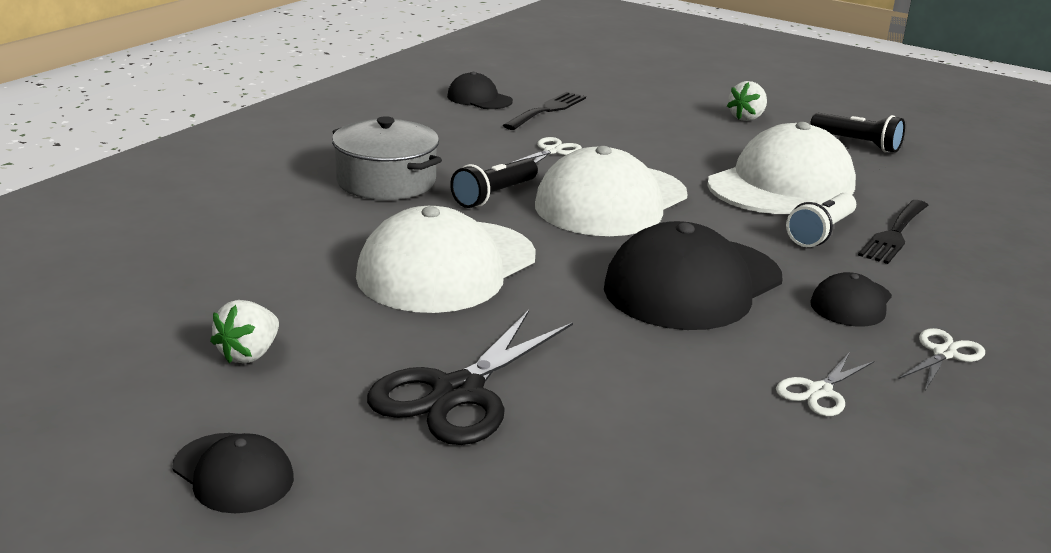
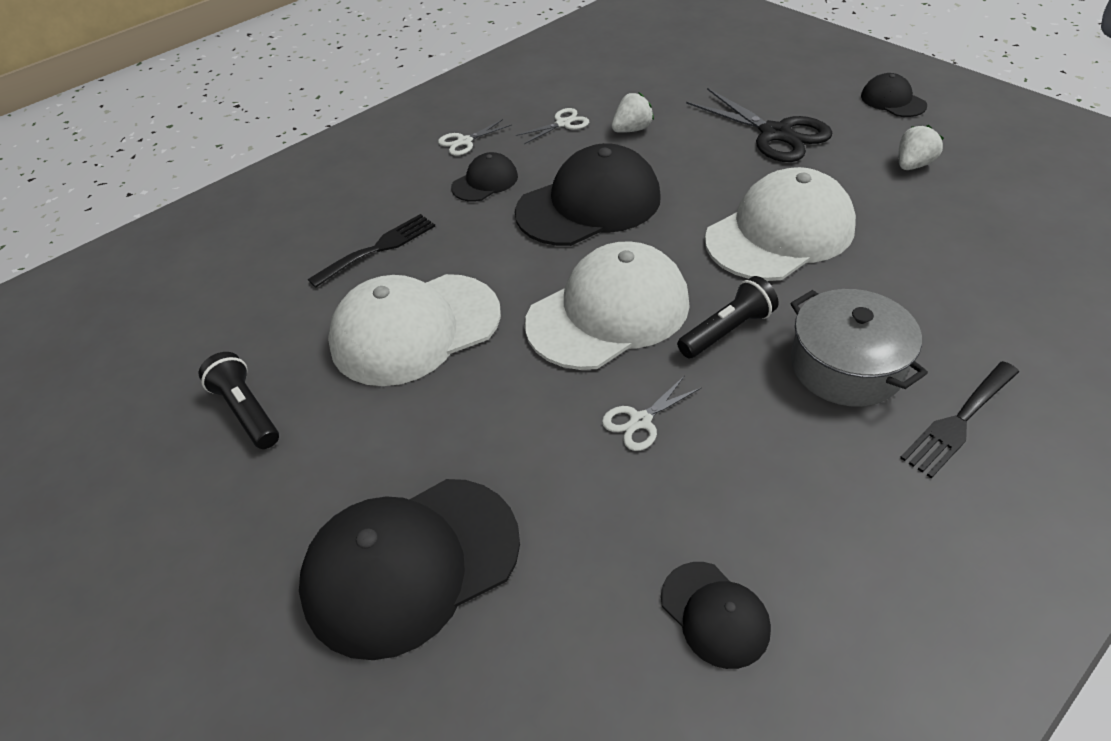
camera: 160 degrees left, 20 degrees up
black scissors [367,310,573,445] -> black scissors turned 90 degrees clockwise [686,88,832,162]
black fork [503,92,586,130] -> black fork moved to [900,361,1019,478]
white strawberry [727,81,767,121] -> white strawberry moved to [612,93,654,133]
white flashlight [786,193,856,247] -> none
none -> black cap [299,479,520,660]

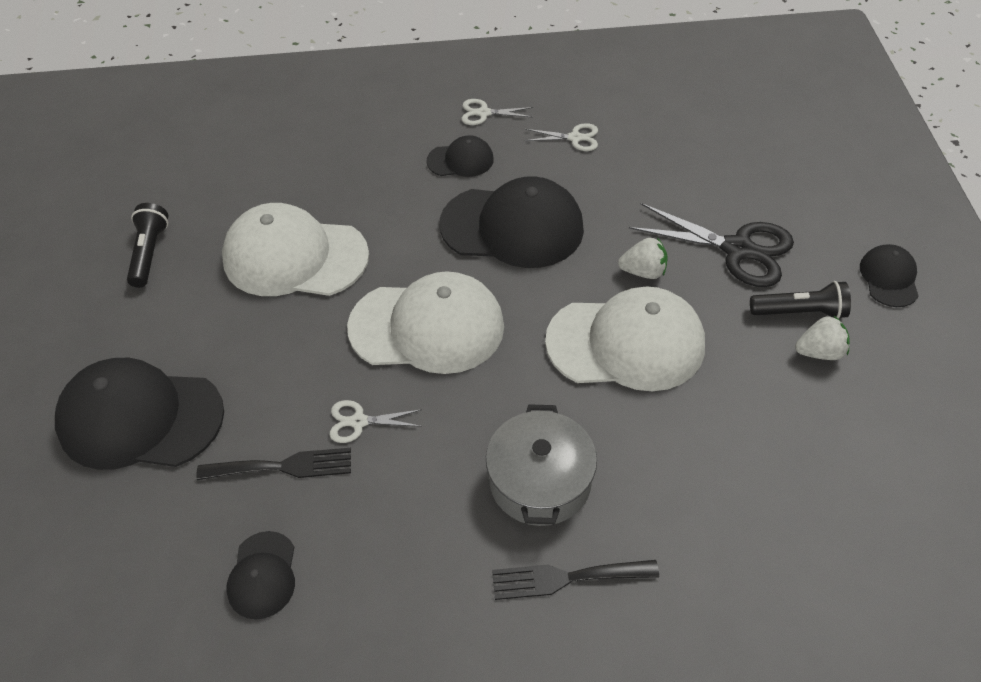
camera: 35 degrees right, 5 degrees up
black fork [308,214,435,287] -> black fork moved to [196,448,351,480]
white strawberry [612,93,654,133] -> white strawberry moved to [618,238,668,279]
black flashlight [677,276,779,358] -> black flashlight moved to [750,281,851,319]
black scissors [686,88,832,162] -> black scissors turned 60 degrees counterclockwise [629,203,794,287]

